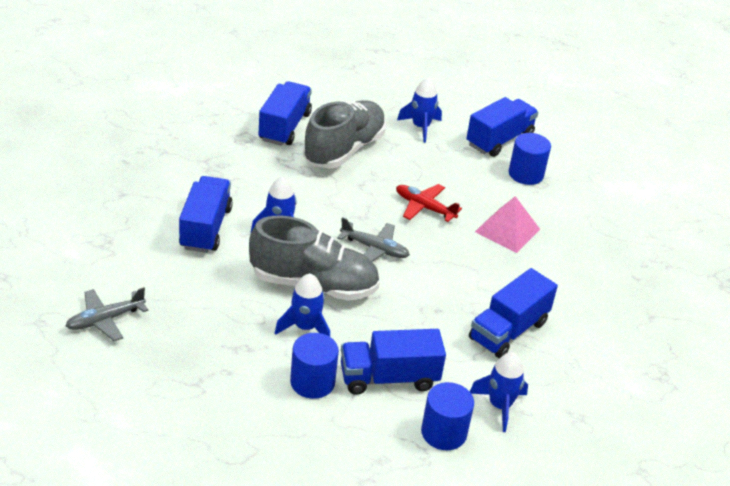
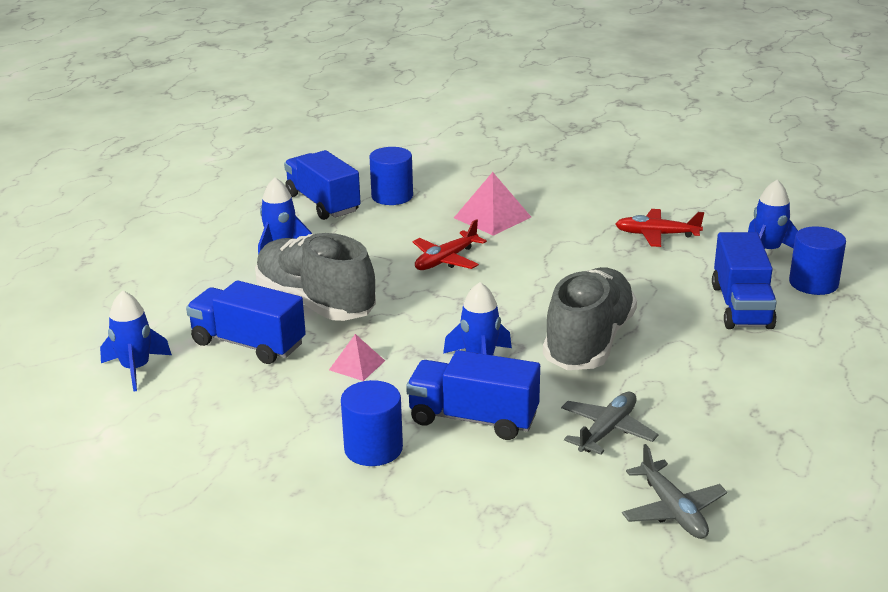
camera: 75 degrees left, 10 degrees down
blue rocket [275,273,330,337] -> blue rocket moved to [100,291,172,392]
blue cylinder [290,333,339,399] -> blue cylinder moved to [341,380,403,466]
grey plane [337,217,410,262] -> grey plane moved to [561,392,659,455]
blue truck [469,268,558,358] -> red plane [615,209,704,247]
none -> pink pyramid [329,334,385,381]

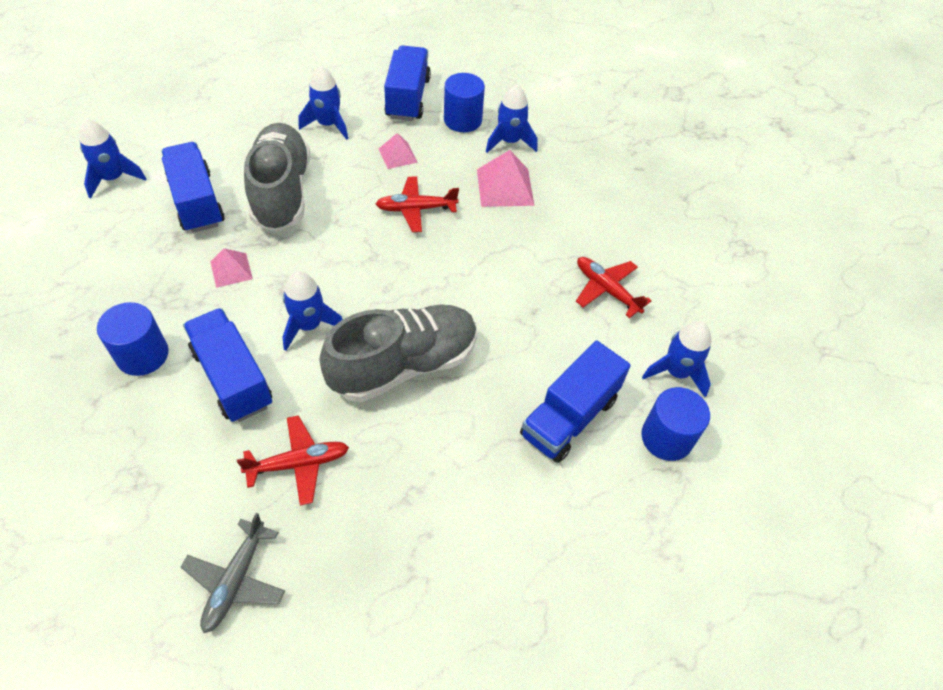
camera: 35 degrees right, 25 degrees up
grey plane [561,392,659,455] -> red plane [237,415,349,506]
none -> pink pyramid [379,133,418,169]
none -> blue rocket [486,84,537,153]

